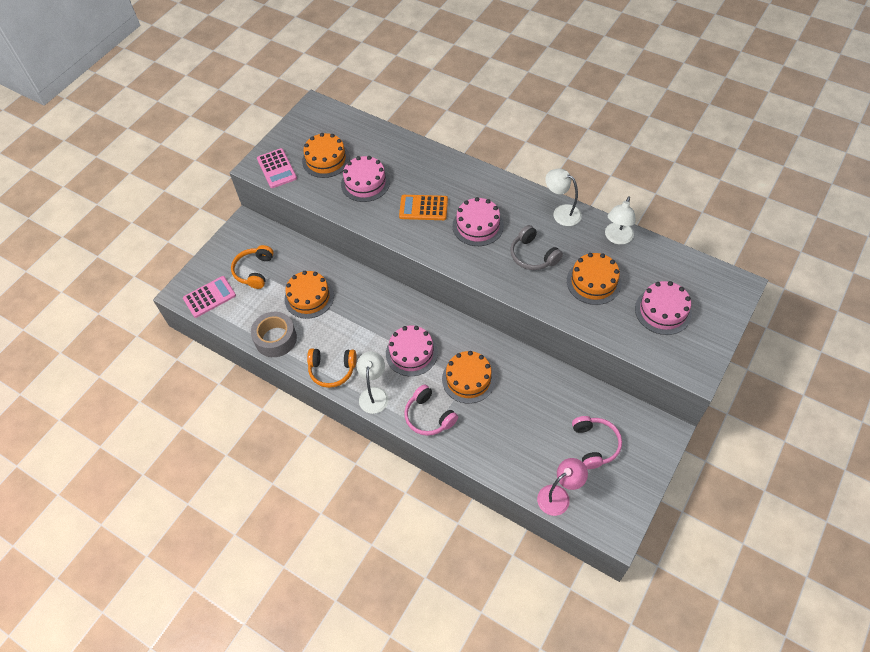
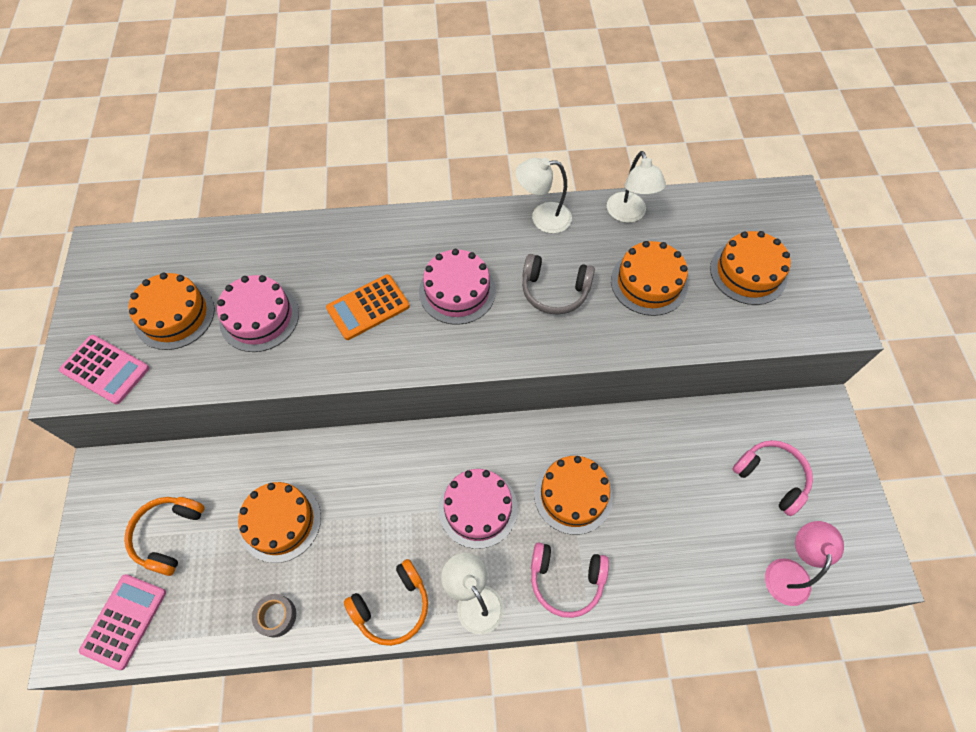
camera: 40 degrees left, 5 degrees up
orange headphones [231,245,274,289] -> orange headphones turned 45 degrees clockwise [124,497,205,576]
grey tape [251,312,297,357] -> grey tape [252,594,296,637], size x0.56
pink cake [635,281,692,335] -> orange cake [710,231,791,305]

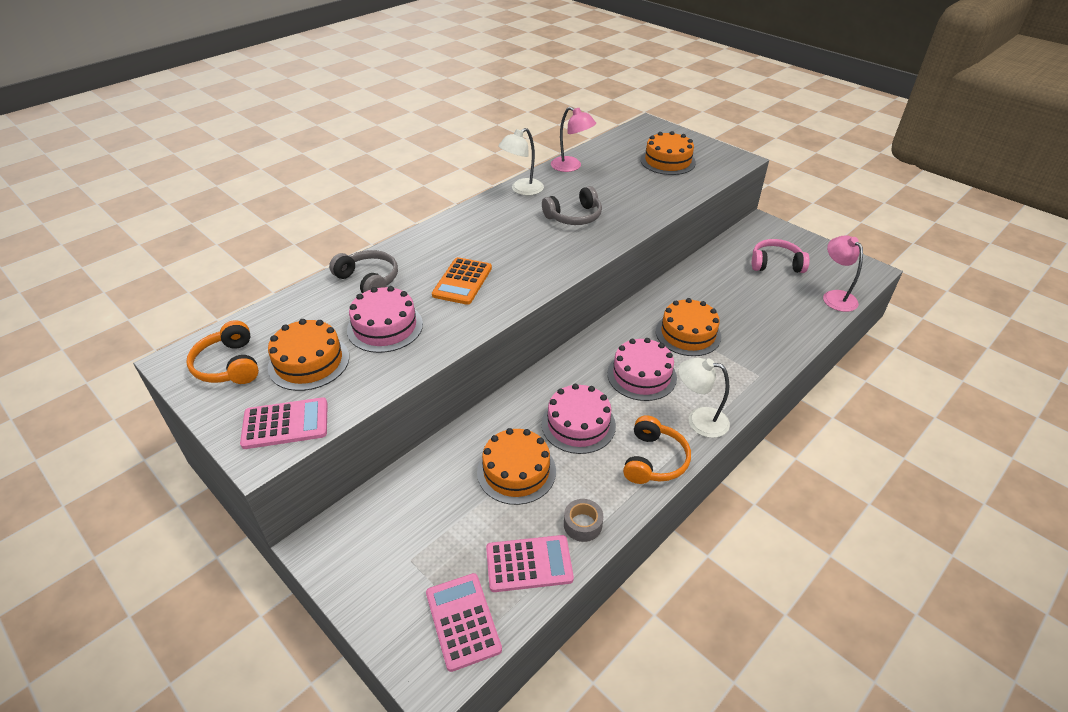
camera: 40 degrees left, 20 degrees down
orange headphones [124,497,205,576] -> orange headphones moved to [186,320,259,384]
pink cake [419,249,496,325] -> pink cake moved to [542,384,616,454]
pink headphones [531,542,609,618] -> none
white lamp [607,151,666,223] -> pink lamp [551,107,596,172]
orange cake [611,241,688,316] -> none
none -> grey headphones [329,250,398,293]
none -> pink calculator [486,535,574,592]

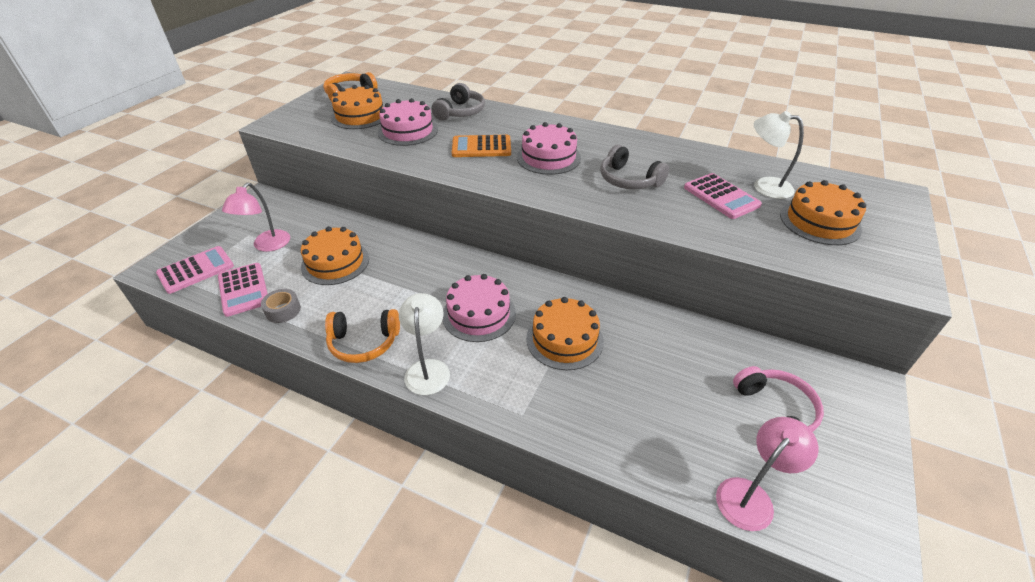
camera: 70 degrees right, 0 degrees up
pink calculator [240,397,328,449] -> pink calculator moved to [684,173,762,219]
white lamp [498,128,544,195] -> white lamp moved to [754,111,804,199]
pink cake [542,384,616,454] -> pink cake moved to [517,122,581,175]
pink lamp [551,107,596,172] -> pink lamp moved to [222,183,290,252]

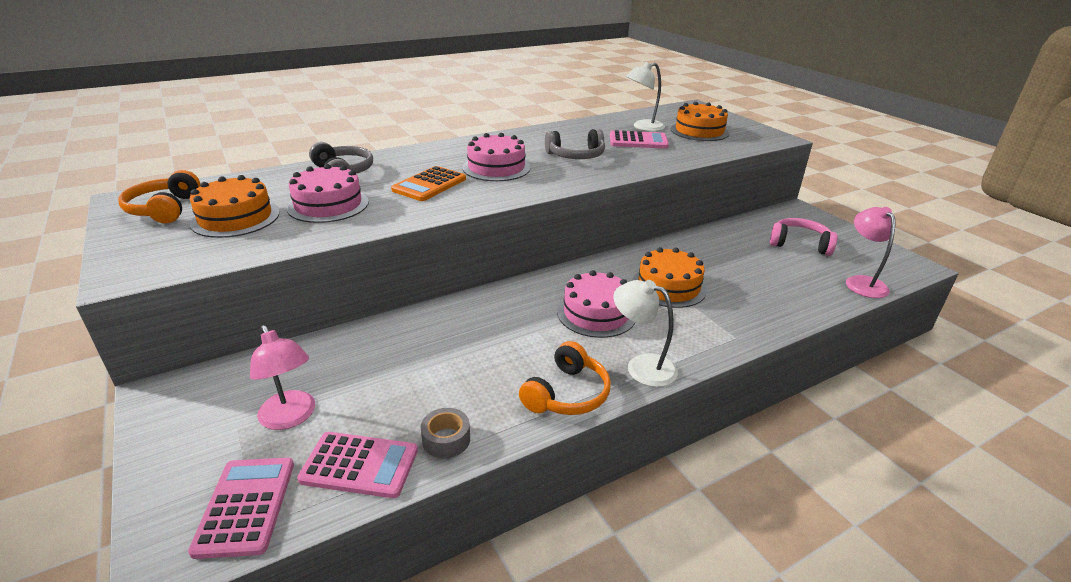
camera: 55 degrees left, 10 degrees down
orange cake [301,227,369,285] -> none

